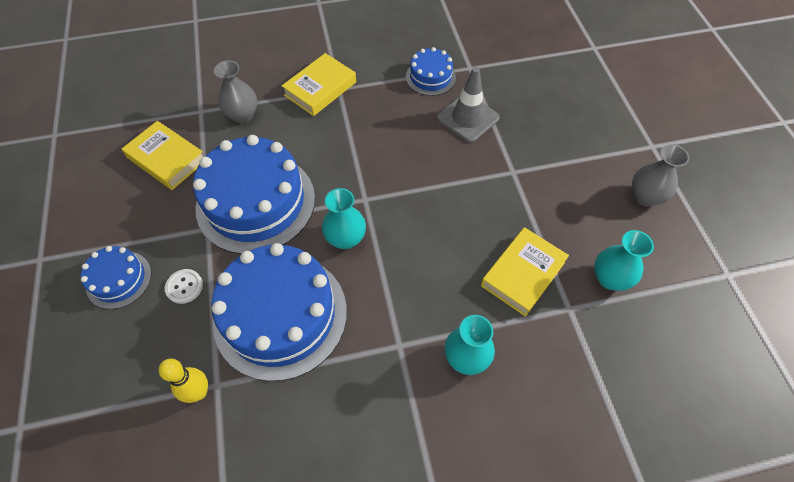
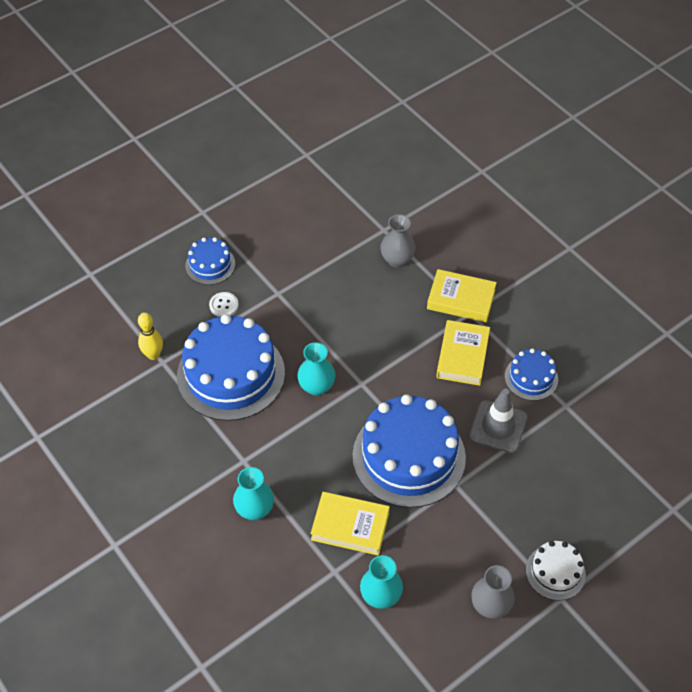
camera: 65 degrees right, 5 degrees down
yellow book [122,121,203,190] -> yellow book moved to [436,320,490,386]
blue cake [193,135,315,254] -> blue cake moved to [352,394,466,508]
none -> white cake [526,541,586,601]

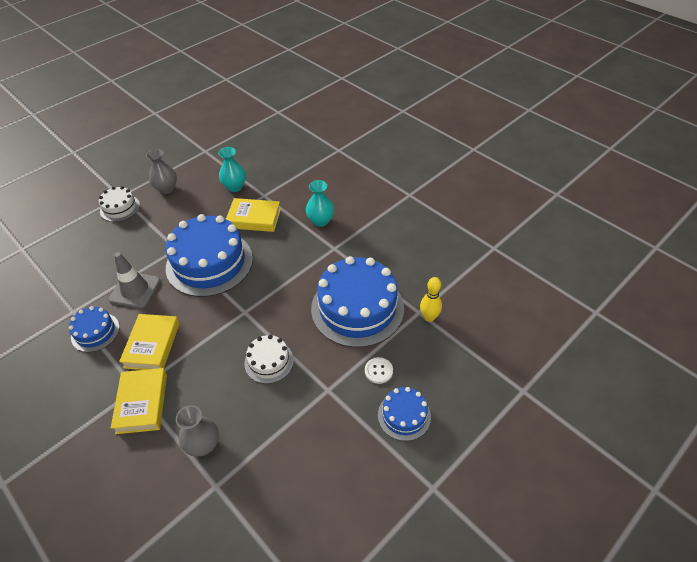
camera: 175 degrees right, 5 degrees down
turquoise vase [297,342,335,396] -> none
yellow book [427,269,497,322] -> yellow book turned 75 degrees clockwise [111,368,167,434]
none -> white cake [244,335,294,384]

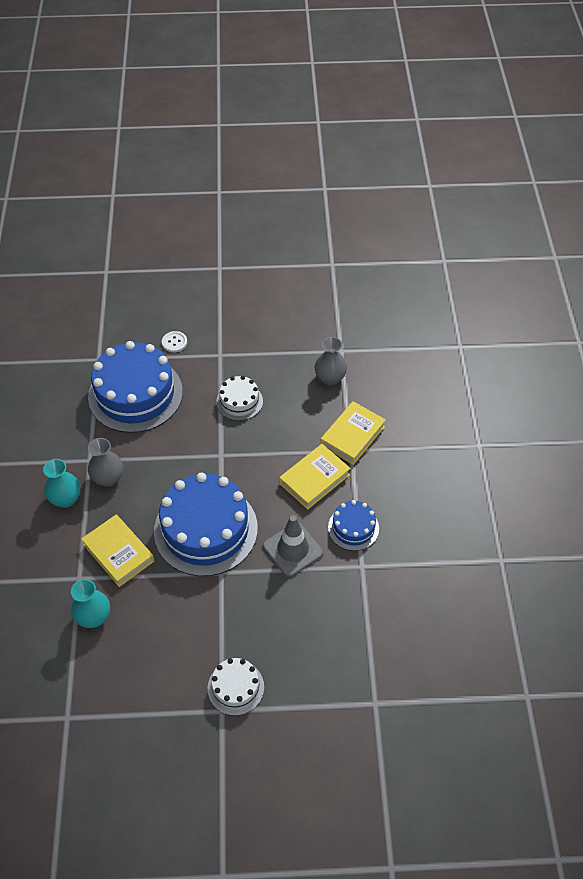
camera: 140 degrees left, 5 degrees up
grey vase [146,149,177,194] -> grey vase moved to [88,438,123,487]
blue cake [378,387,431,441] -> none
yellow bowling pin [420,277,442,322] -> none

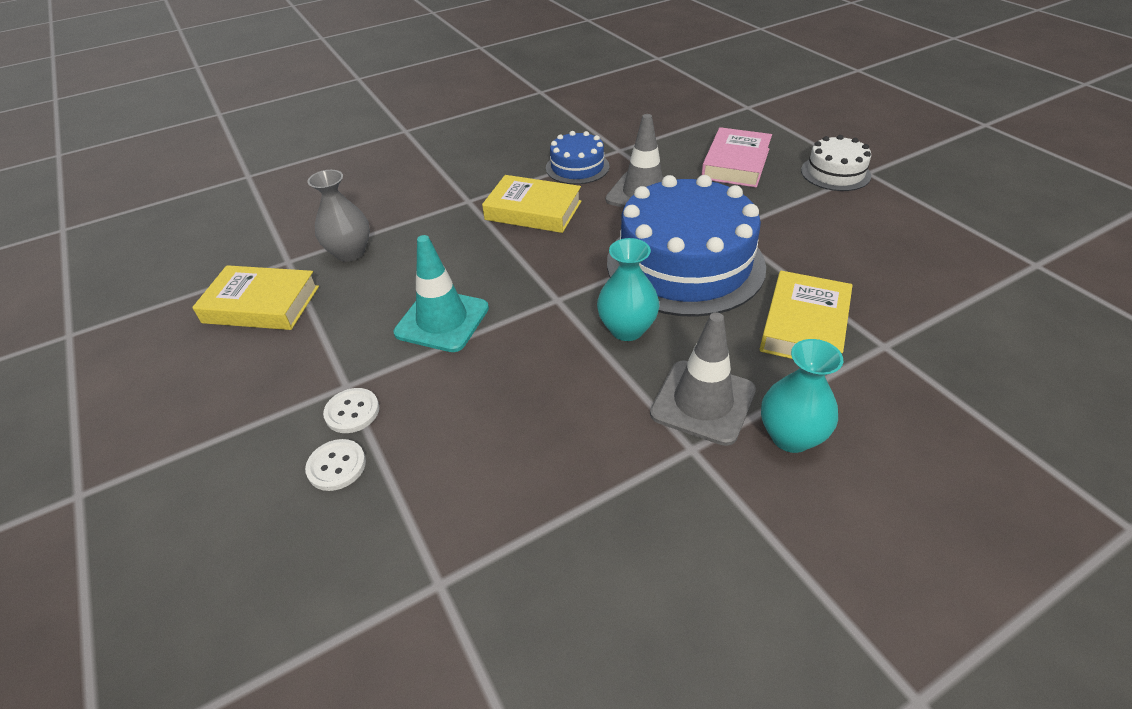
camera: 115 degrees left, 10 degrees down
turquoise vase [71,579,110,628] -> turquoise vase moved to [597,238,659,341]
blue cake [88,341,183,433] -> none
grey vase [88,438,123,487] -> grey traffic cone [650,312,756,446]
white cake [216,376,263,421] -> turquoise traffic cone [393,235,489,352]
yellow book [320,401,386,465] -> yellow book moved to [192,265,319,330]
none -> white button [323,388,379,433]
none -> pink book [701,127,772,188]

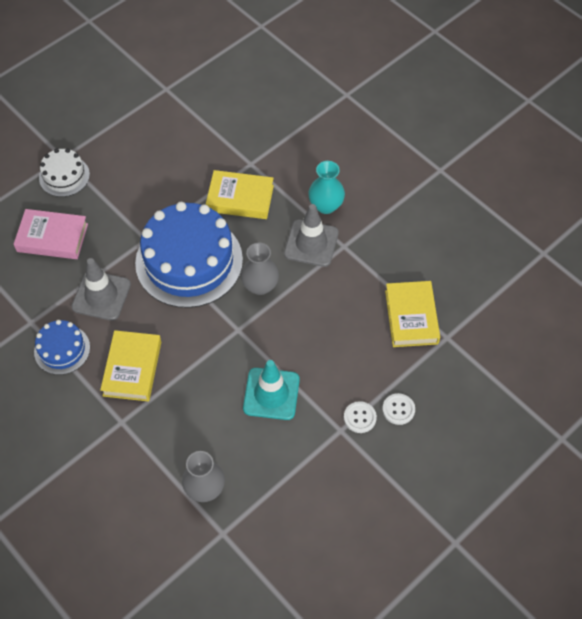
camera: 105 degrees left, 15 degrees up
yellow book [192,265,319,330] -> yellow book moved to [385,281,440,347]
turquoise vase [597,238,659,341] -> grey vase [241,243,279,295]

